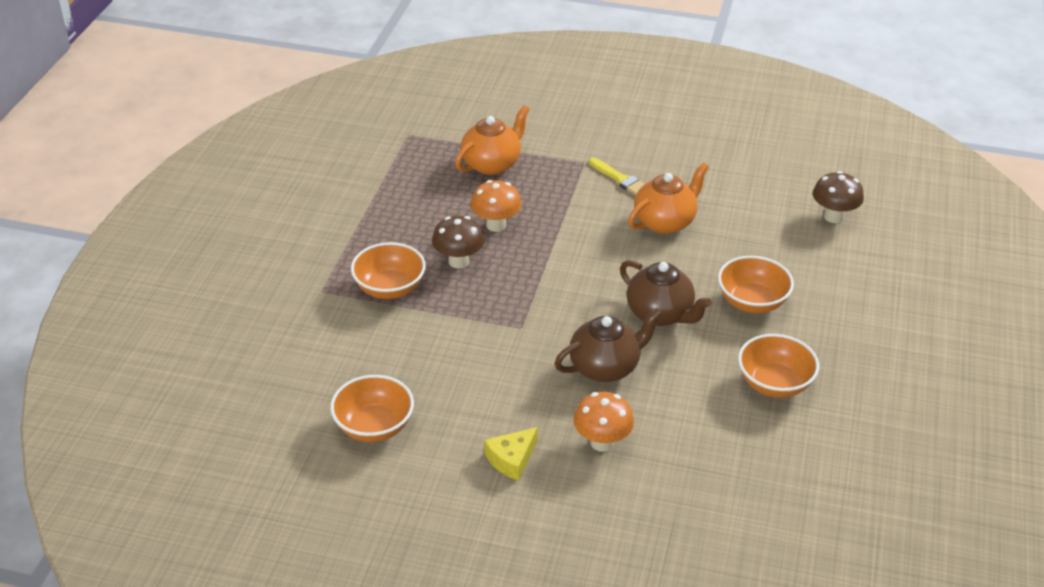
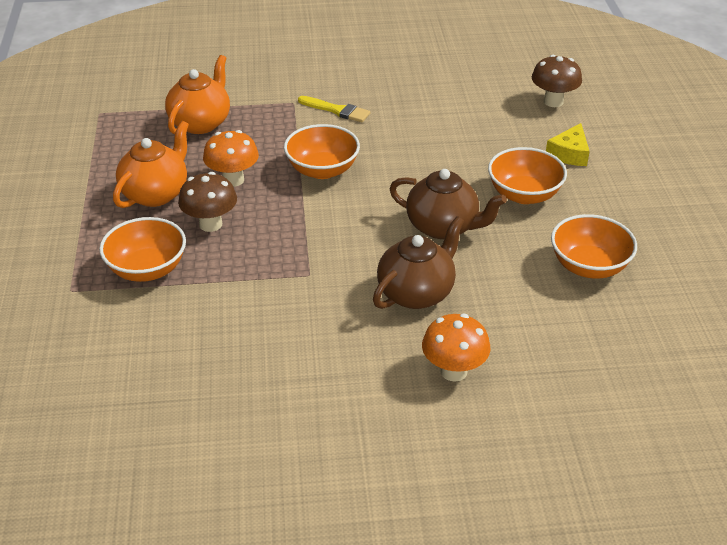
camera: 20 degrees left, 0 degrees up
orange bowl [330,375,414,442] -> orange bowl moved to [284,124,360,179]
yellow cheese [484,427,538,481] -> yellow cheese moved to [546,123,590,166]
orange teapot [628,162,709,234] -> orange teapot moved to [113,121,189,208]

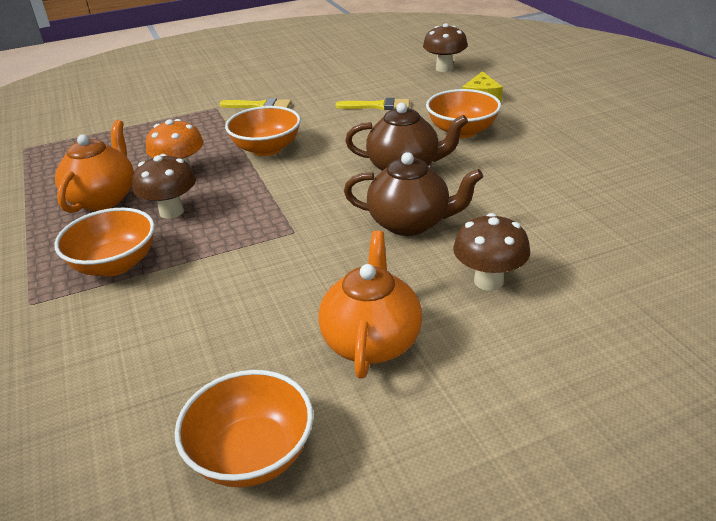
camera: 15 degrees left, 5 degrees down
orange teapot [165,55,230,134] -> orange teapot moved to [318,231,422,378]
brown teapot [373,216,464,309] -> brown teapot turned 75 degrees clockwise [344,152,483,236]
orange mushroom [422,314,490,382] -> brown mushroom [453,213,530,291]
orange bowl [551,214,637,278] -> orange bowl moved to [175,370,313,487]
none -> yellow brush [335,98,410,110]

